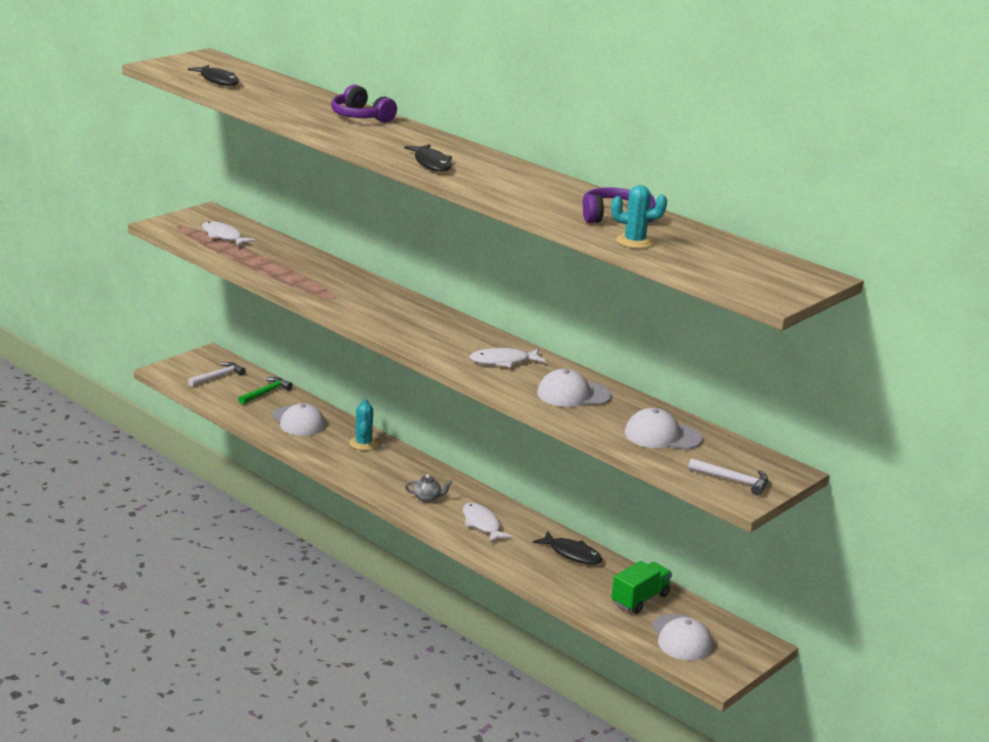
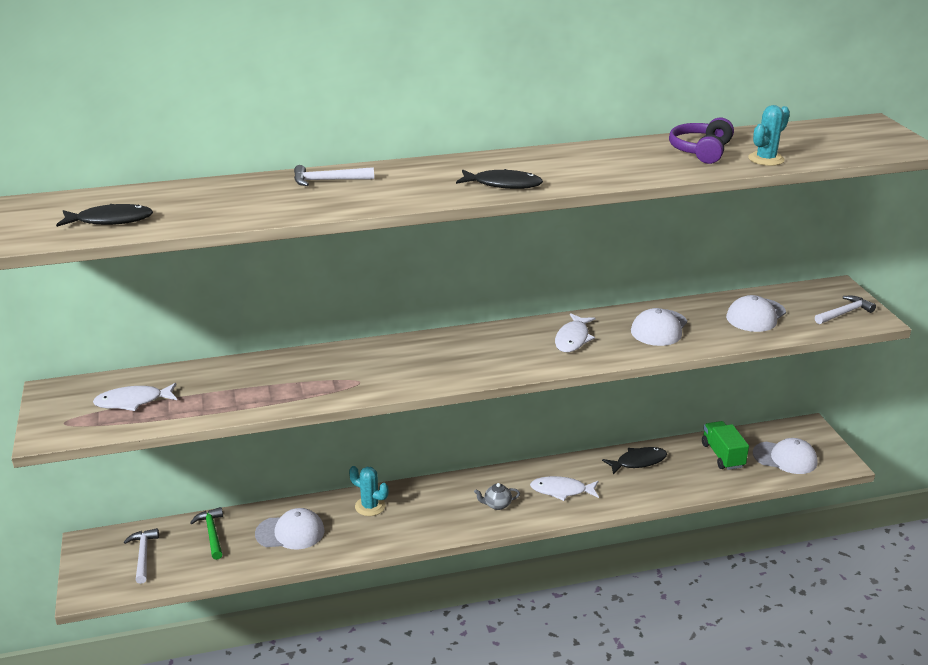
camera: 55 degrees left, 5 degrees up
purple headphones [331,85,397,122] -> white hammer [294,165,374,186]
grey teapot [405,474,452,502] -> grey teapot turned 135 degrees counterclockwise [474,483,520,510]

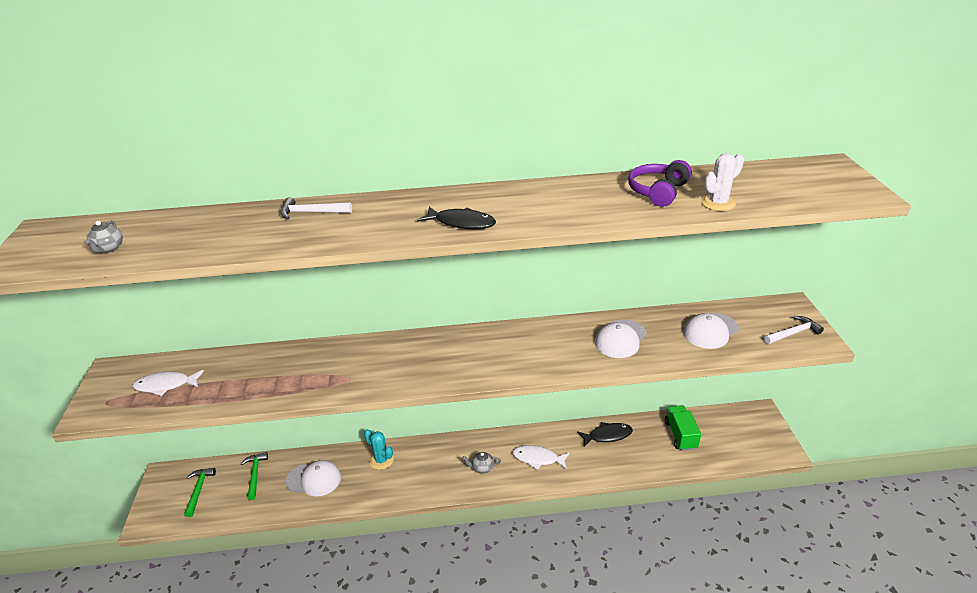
camera: 10 degrees right, 5 degrees up
black fish [56,204,153,227] -> grey teapot [86,220,123,253]
white hammer [124,528,159,584] -> green hammer [184,468,216,517]
white fish [555,313,595,352] -> none
turquoise cactus [748,105,790,166] -> white cactus [701,153,744,211]
white cap [753,438,817,474] -> none

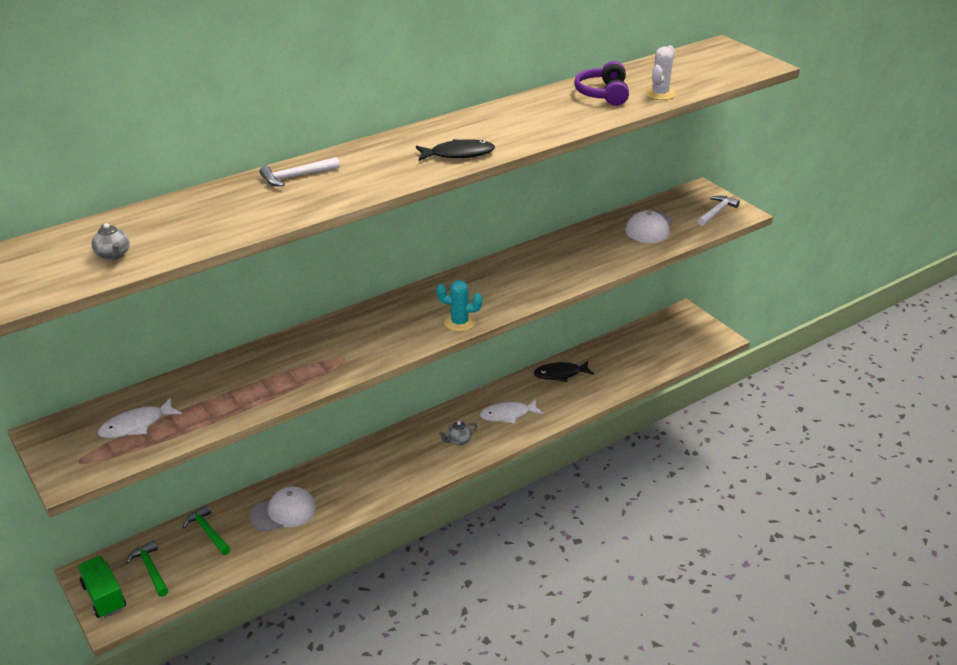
camera: 30 degrees left, 0 degrees up
turquoise cactus [364,429,394,470] -> turquoise cactus moved to [436,280,482,332]
black fish [577,422,633,447] -> black fish turned 150 degrees counterclockwise [534,361,594,382]
white cap [595,319,647,358] -> none
green truck [665,405,701,451] -> green truck moved to [78,556,126,618]

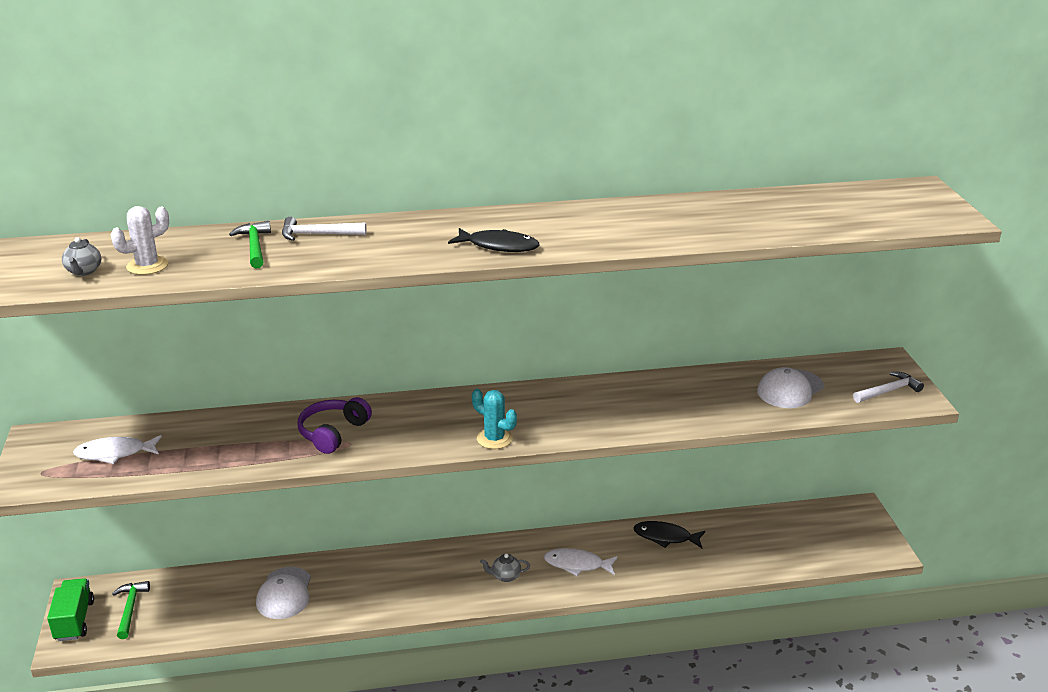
camera: 25 degrees right, 5 degrees down
green hammer [183,505,231,555] -> green hammer moved to [229,221,271,269]
white cap [249,486,316,532] -> white cap turned 90 degrees clockwise [256,567,311,619]
purple headphones [574,61,629,106] -> purple headphones moved to [298,397,372,454]
white cactus [645,46,676,100] -> white cactus moved to [111,206,169,275]

